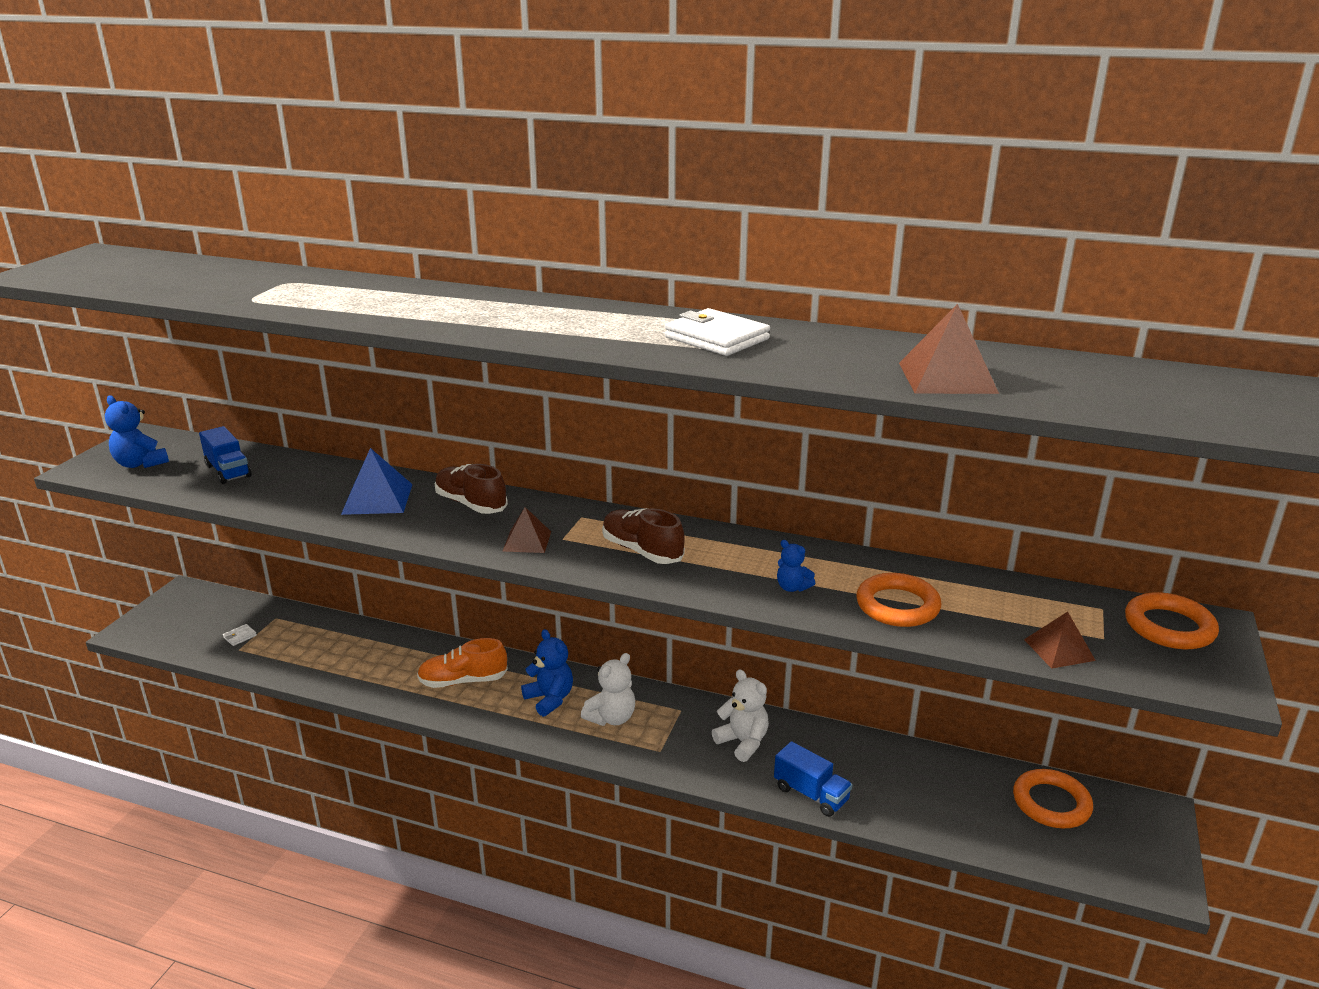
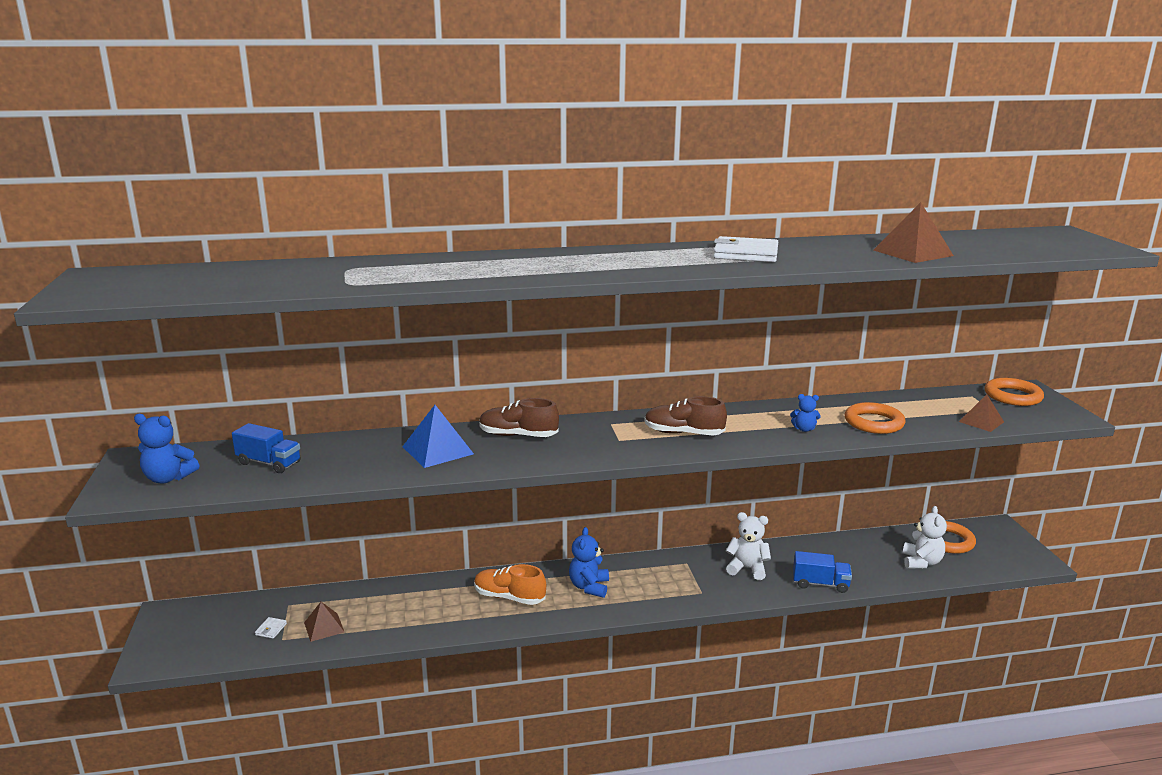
camera: 30 degrees left, 5 degrees down
orange shoe [417,638,508,688] -> orange shoe turned 60 degrees clockwise [474,564,546,605]
brown pyramid [502,507,551,553] -> brown pyramid moved to [304,602,344,642]
blue teddy bear [521,629,573,717] -> blue teddy bear turned 105 degrees counterclockwise [569,527,609,598]
white teddy bear [581,653,635,726] -> white teddy bear moved to [903,506,947,569]

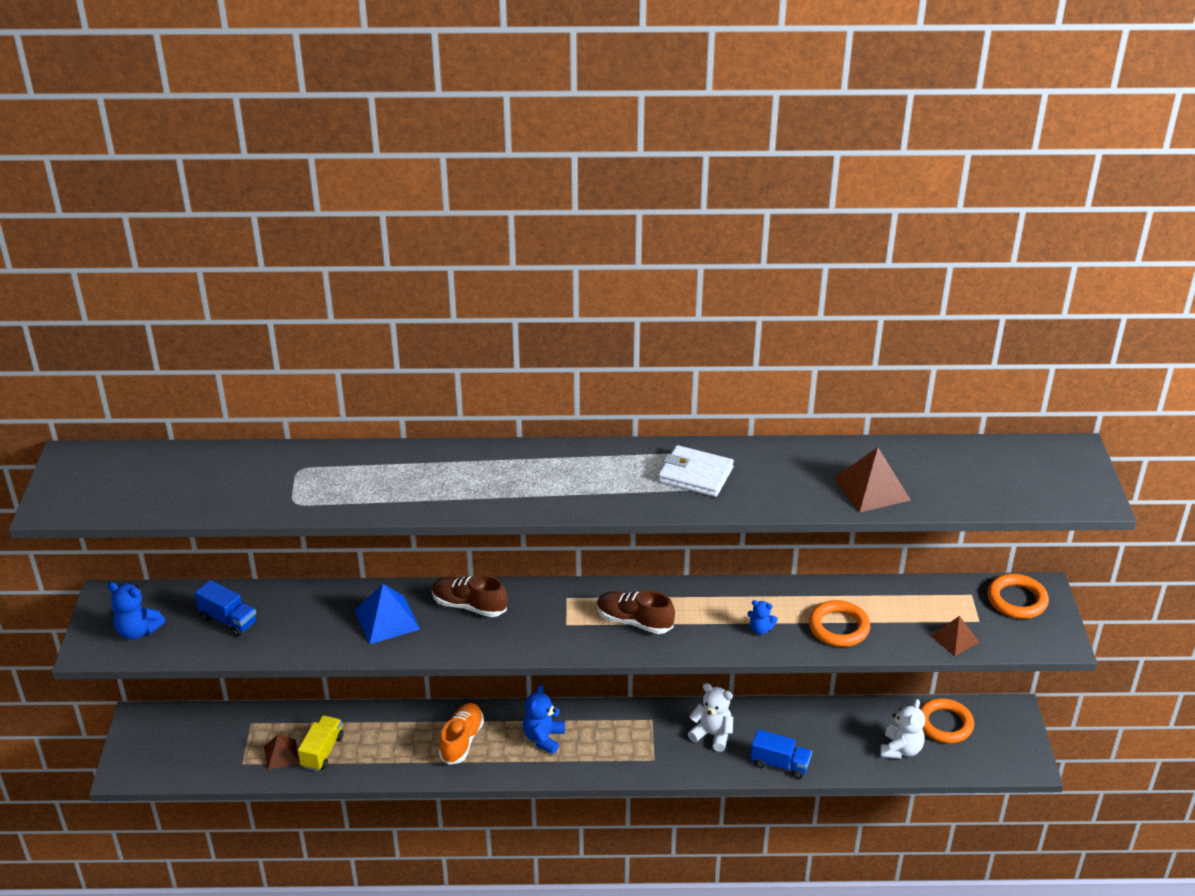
camera: 10 degrees right, 15 degrees up
white wallet [255,617,287,639] -> none
orange shoe [474,564,546,605] -> orange shoe turned 75 degrees clockwise [439,703,484,765]
none -> yellow truck [298,715,343,771]

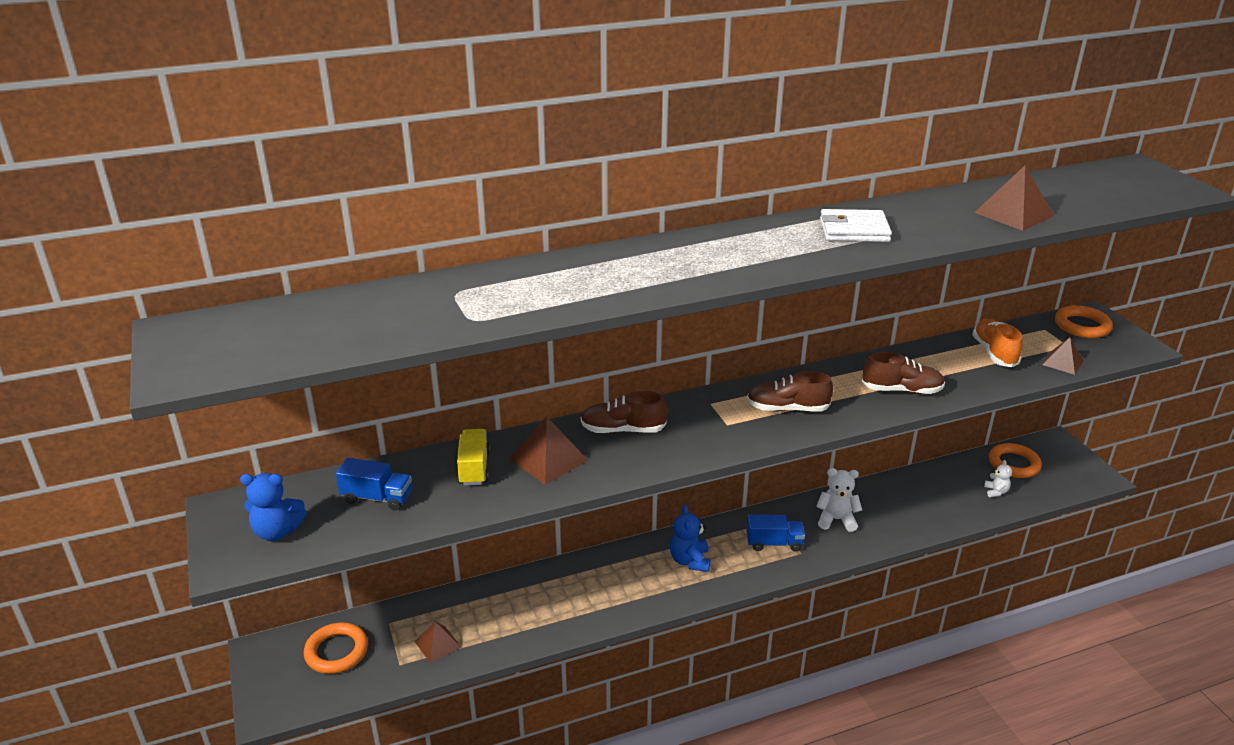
camera: 20 degrees left, 5 degrees down
yellow truck [298,715,343,771] -> yellow truck moved to [457,429,490,486]
blue pyramid [354,584,420,644] -> brown pyramid [509,417,588,485]
orange shoe [439,703,484,765] -> orange shoe moved to [972,319,1023,367]
blue teddy bear [747,600,778,635] -> brown shoe [862,352,945,394]
blue truck [751,729,812,779] -> blue truck moved to [747,514,805,552]
orange ring [809,600,870,647] -> orange ring moved to [304,622,368,674]
white teddy bear [880,699,925,759] -> white teddy bear [984,460,1012,497], size x0.61

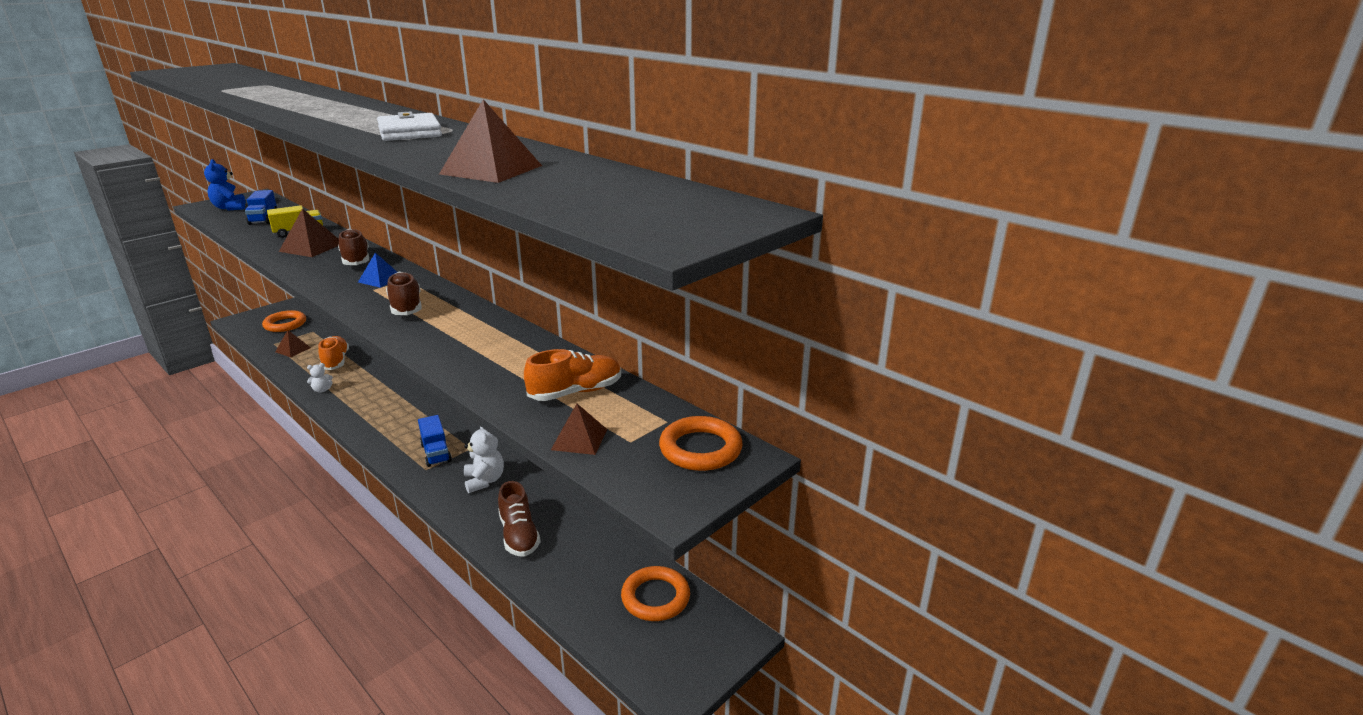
camera: 65 degrees right, 5 degrees down
blue teddy bear [670,505,710,572] -> none
brown shoe [862,352,945,394] -> brown shoe moved to [498,481,541,557]
white teddy bear [984,460,1012,497] -> white teddy bear moved to [307,363,333,393]
none -> orange shoe [319,336,349,370]
none -> blue pyramid [358,253,397,288]

